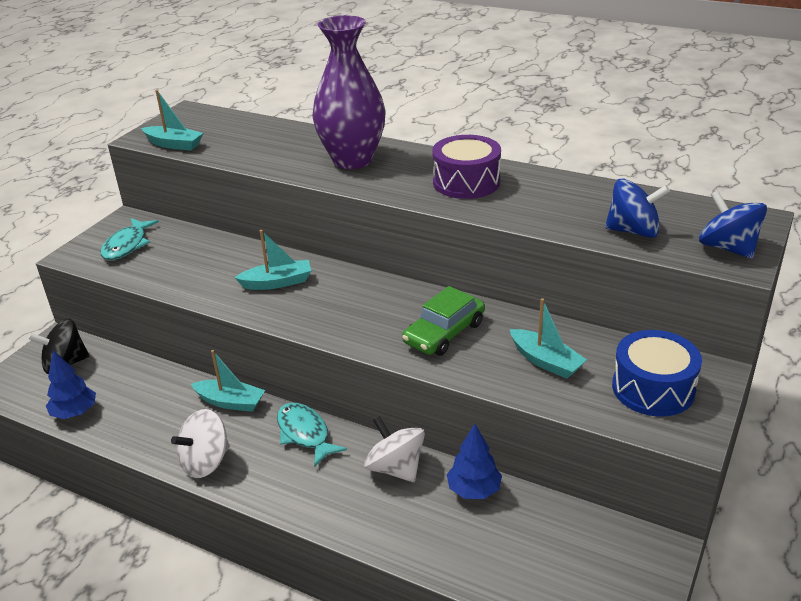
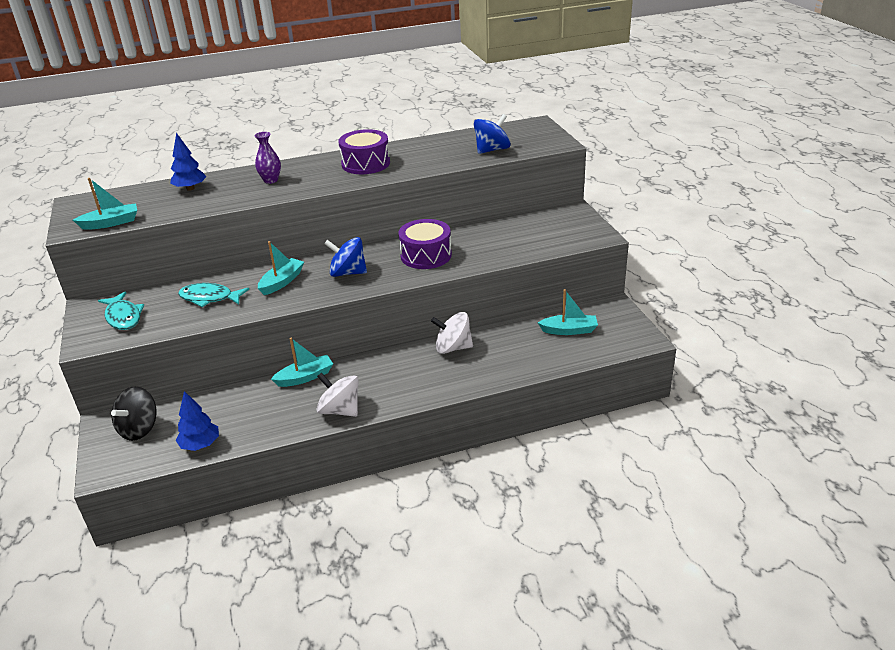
camera: 45 degrees left, 0 degrees up
white spinning top [171,409,230,478] -> white spinning top turned 120 degrees clockwise [317,372,359,417]
turquoise fish [277,403,347,467] -> turquoise fish moved to [178,283,249,307]
purple vase [312,15,385,169] -> purple vase [254,132,281,184], size x0.45
green car [402,286,485,355] -> purple drum [398,219,452,269]
blue tree [447,424,502,499] -> blue tree moved to [170,133,206,191]
turquoise boat [510,298,587,379] -> turquoise boat moved to [538,289,598,335]
blue drum [612,330,702,417] -> none
blue spinning top [699,190,767,258] -> blue spinning top moved to [324,237,367,277]

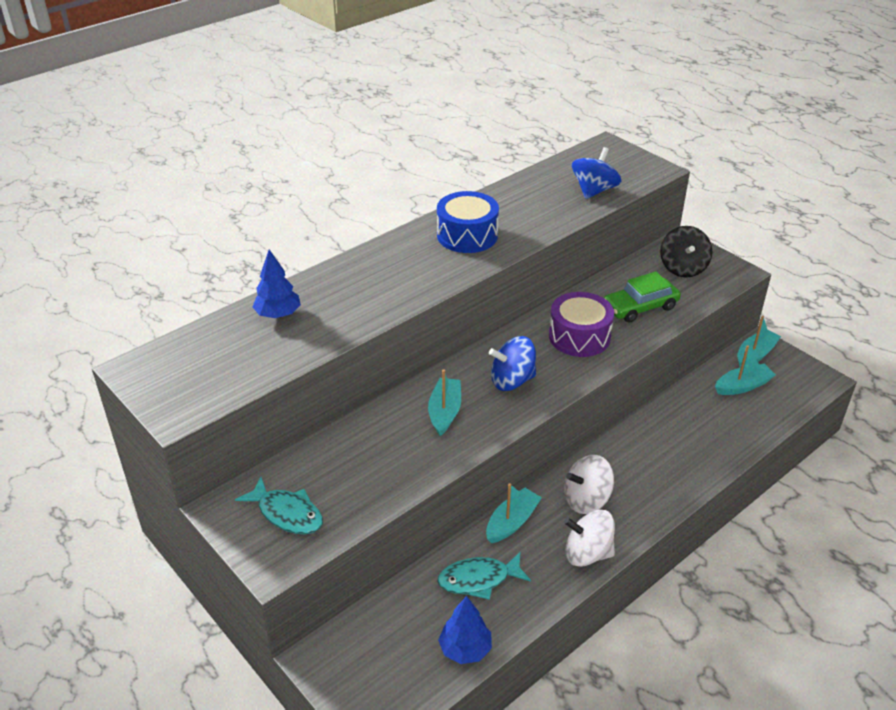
camera: 25 degrees left, 5 degrees up
turquoise boat [73,178,137,230] -> turquoise boat moved to [737,316,781,368]
black spinning top [111,386,156,441] -> black spinning top moved to [660,226,712,278]
turquoise fish [178,283,249,307] -> turquoise fish moved to [438,551,531,600]
purple vase [254,132,281,184] -> none
purple drum [338,129,390,174] -> blue drum [437,191,499,253]
white spinning top [431,312,473,354] -> white spinning top moved to [564,455,614,514]
none -> green car [604,272,681,323]

